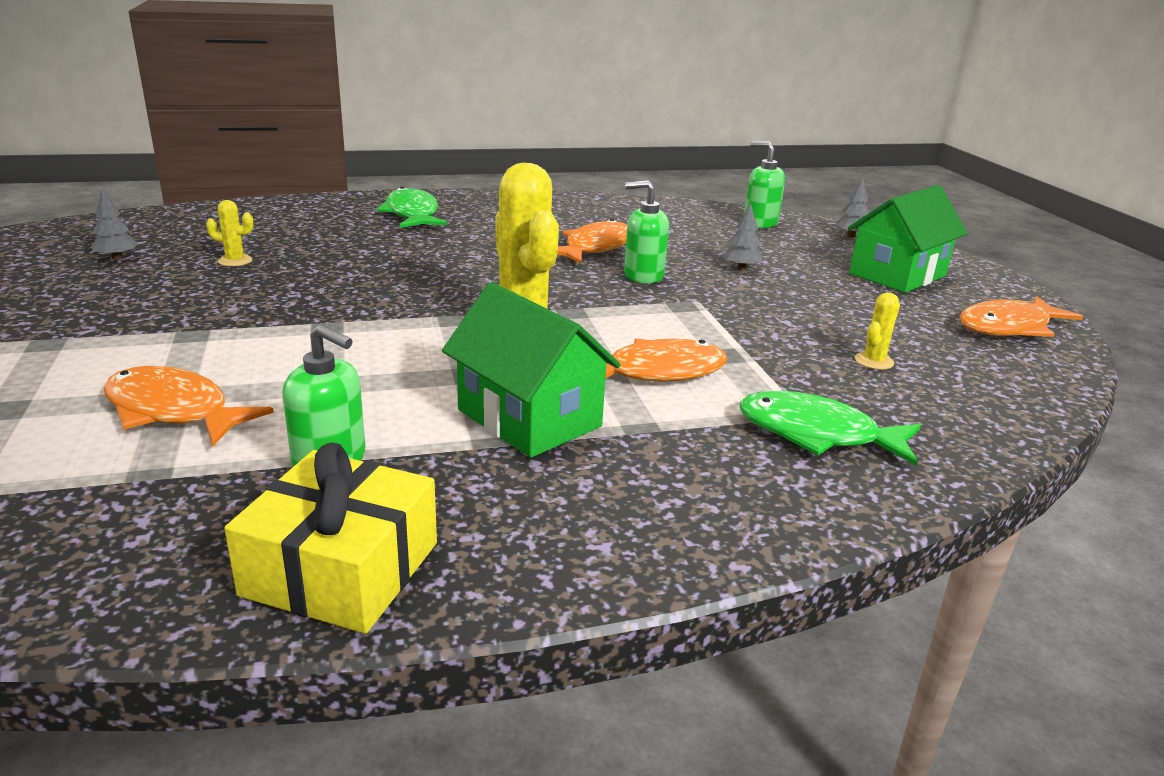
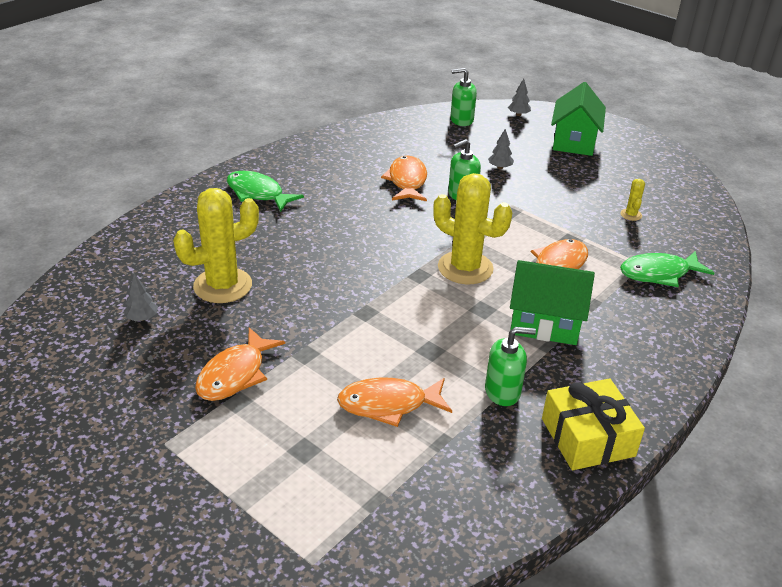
camera: 35 degrees left, 10 degrees up
yellow cactus [206,200,253,267] -> yellow cactus [173,188,259,303], size x2.36
orange fish [959,296,1083,337] -> orange fish moved to [195,327,285,401]

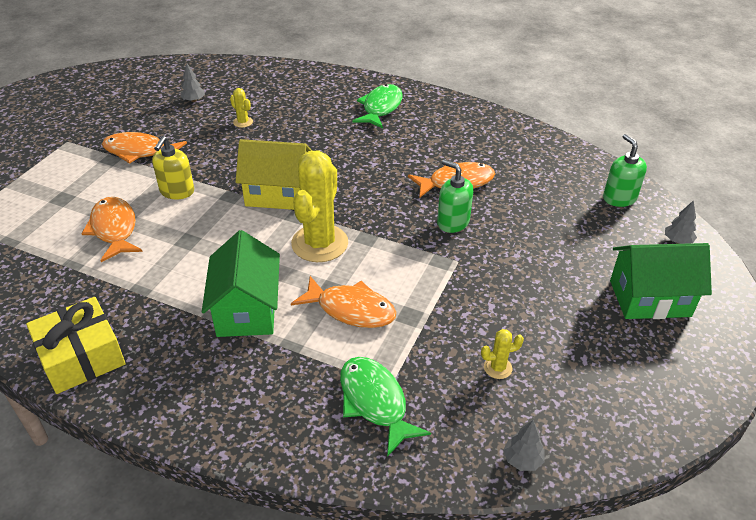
camera: 75 degrees right, 5 degrees up
yellow cactus [173,188,259,303] -> yellow cactus [230,88,253,128], size x0.42
green soap dispenser [485,327,536,406] -> none
grey tree [488,129,514,169] -> grey tree moved to [503,420,545,471]
none -> yellow soap dispenser [152,136,194,199]
none -> yellow house [236,139,312,210]

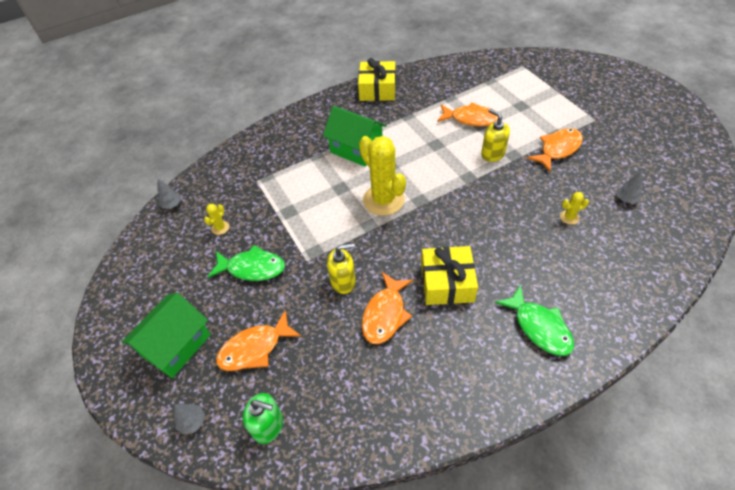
camera: 130 degrees right, 10 degrees up
yellow house [236,139,312,210] -> none
orange fish [291,276,397,328] -> orange fish moved to [216,310,301,371]
green fish [340,357,431,457] -> green fish moved to [207,245,285,281]
green soap dispenser [437,160,473,233] -> yellow soap dispenser [327,243,356,294]
none -> yellow gift [421,246,478,305]

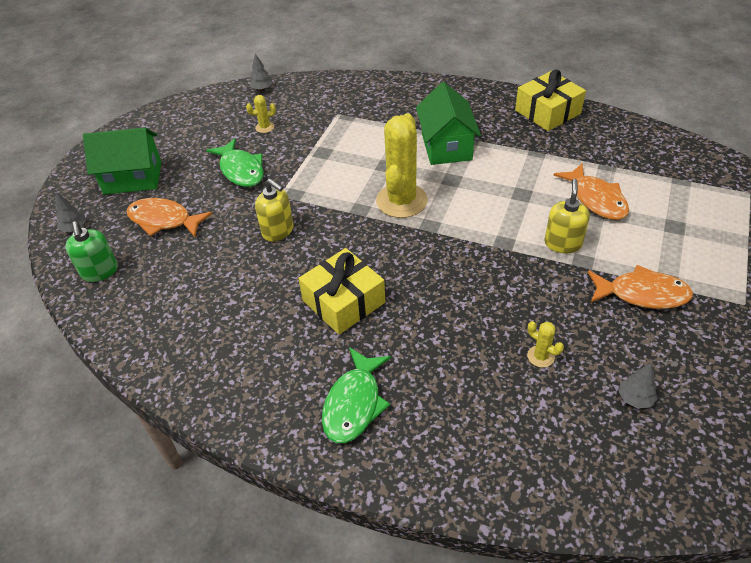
camera: 50 degrees right, 5 degrees down
orange fish [362,272,413,344] -> none

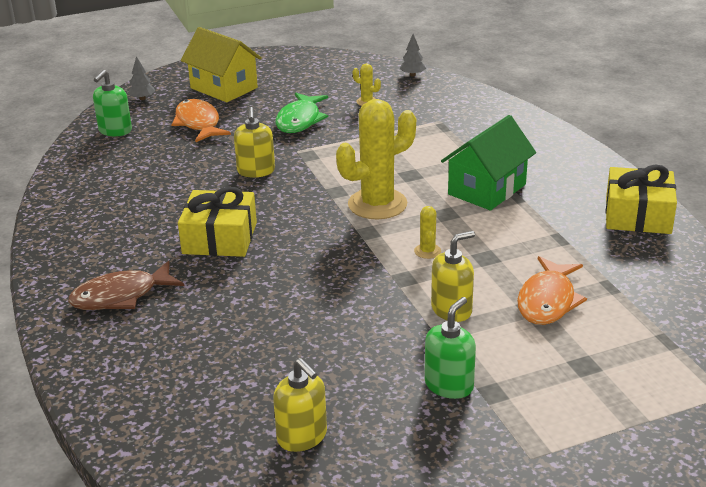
camera: 45 degrees right, 15 degrees down
green house [83,128,162,195] -> yellow house [181,27,262,102]
green fish [322,347,391,443] -> brown fish [68,261,184,310]
yellow cactus [527,321,564,368] -> yellow cactus moved to [414,206,441,259]
orange fish [588,265,693,309] -> green soap dispenser [425,297,476,399]
grey tree [618,363,657,409] -> yellow soap dispenser [273,358,327,452]

